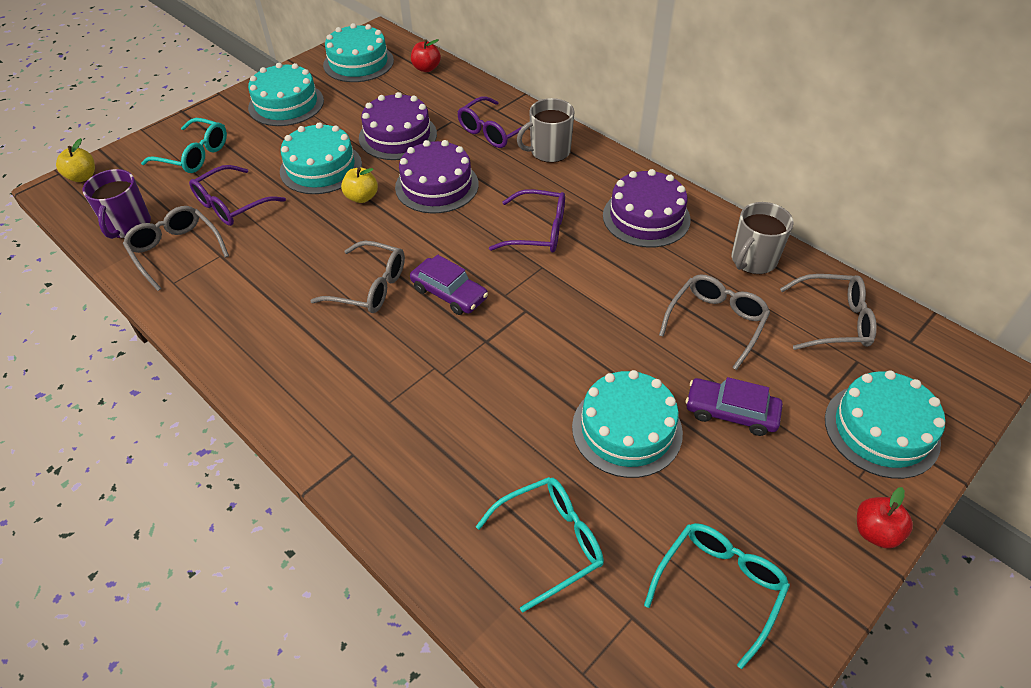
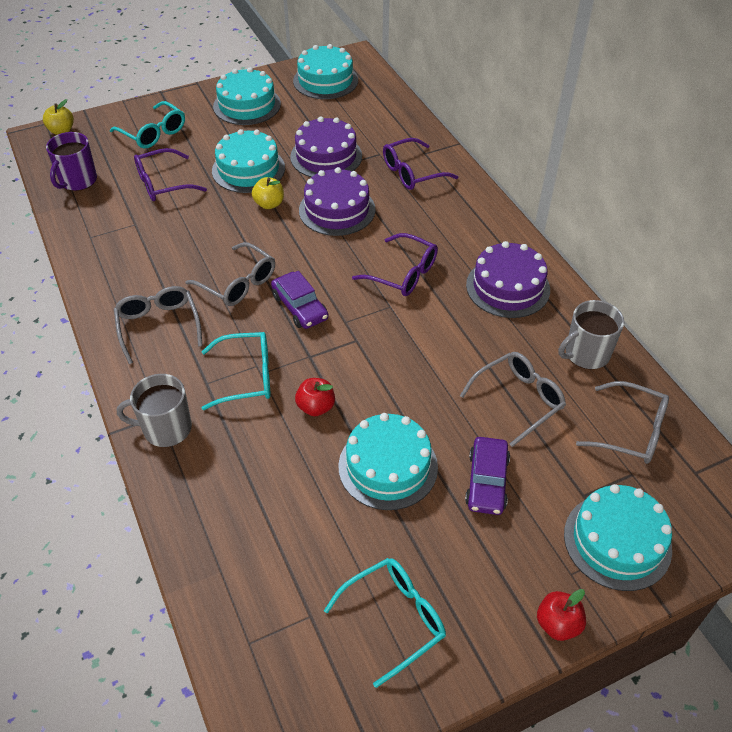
camera: 20 degrees right, 0 degrees up
grey glasses [123,206,229,291] -> grey glasses moved to [114,286,203,364]
red apple [411,39,441,72] -> red apple moved to [295,378,335,416]
turquoise glasses [476,477,604,612] -> turquoise glasses moved to [202,332,271,410]
grey mug [517,98,575,163] -> grey mug moved to [117,374,192,447]
purple car [686,377,783,436] -> purple car turned 120 degrees counterclockwise [465,437,510,515]

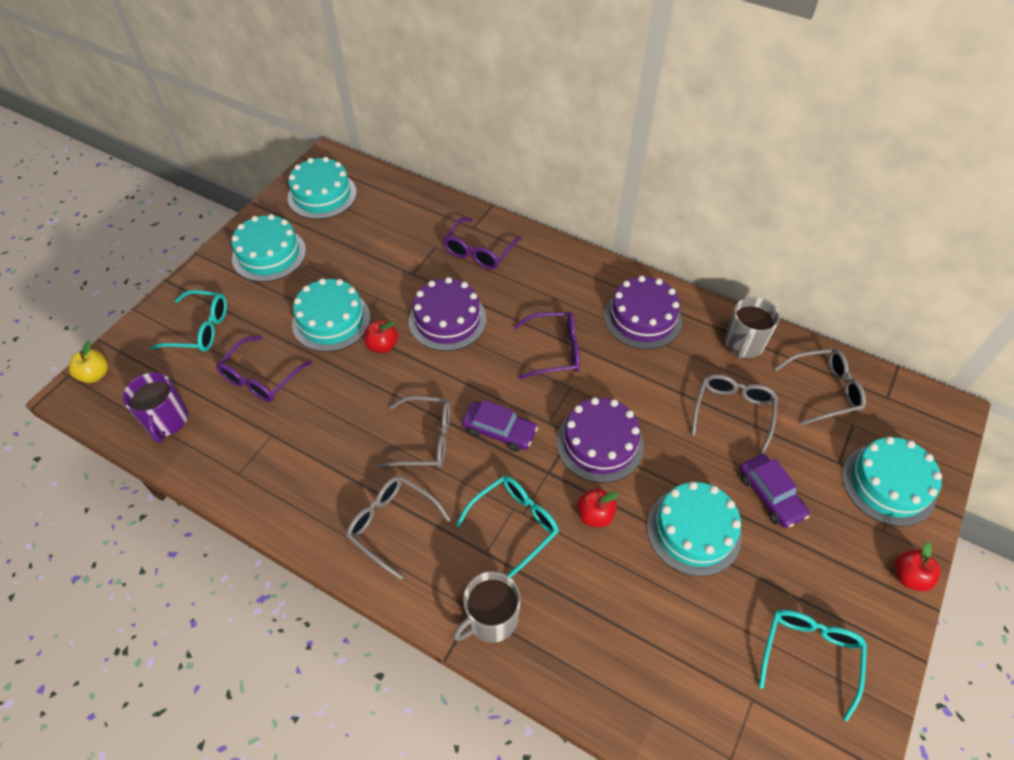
camera: 35 degrees left, 5 degrees up
yellow apple [252,177,284,209] -> red apple [364,320,398,353]
purple cake [290,117,362,177] -> purple cake moved to [557,397,644,483]

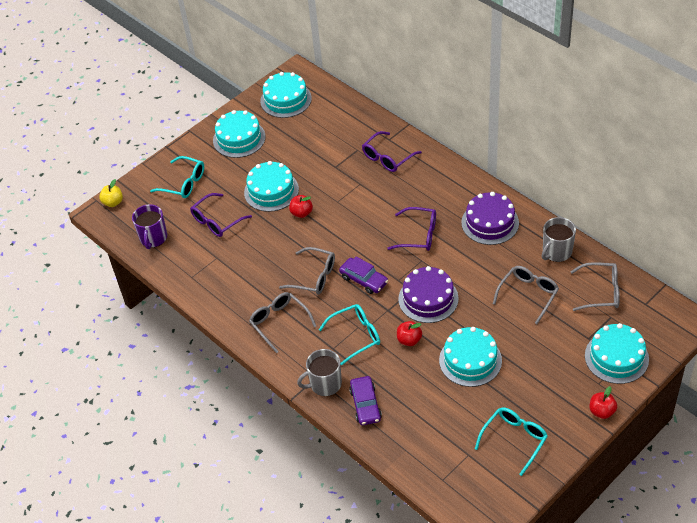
camera: 20 degrees right, 5 degrees down
purple cake [409,277,487,351] -> none
purple car [740,454,810,528] -> purple car moved to [349,376,382,425]

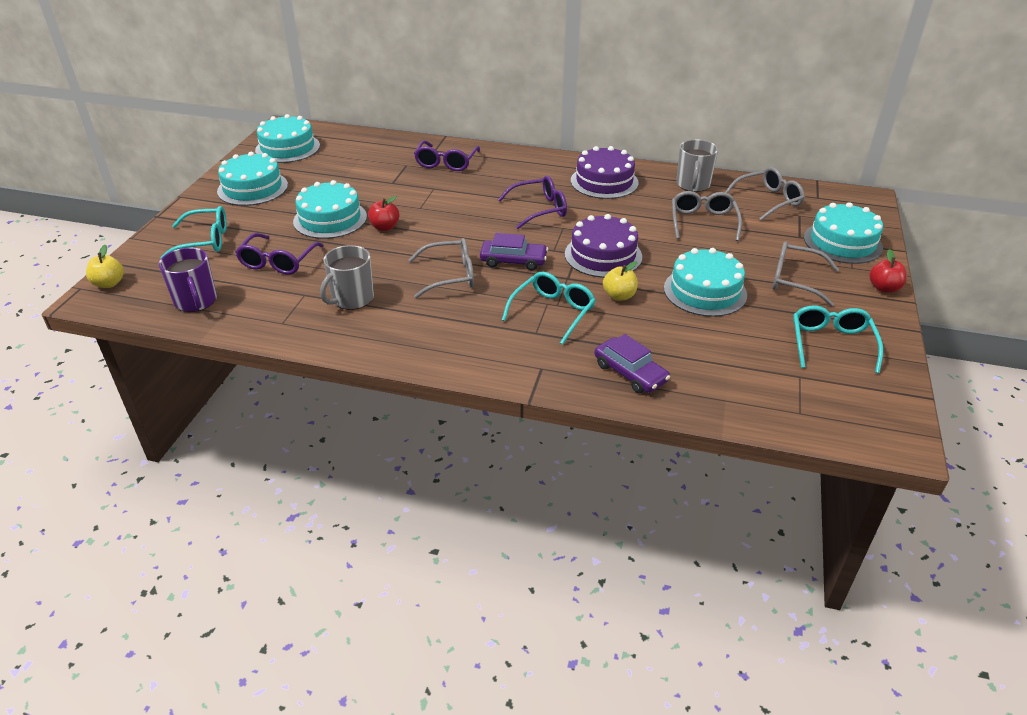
camera: 35 degrees left, 10 degrees down
grey glasses [249,292,316,353] -> grey glasses moved to [772,242,839,307]
grey mug [297,349,342,396] -> grey mug moved to [320,245,374,310]
red apple [397,321,422,346] -> yellow apple [603,261,638,301]

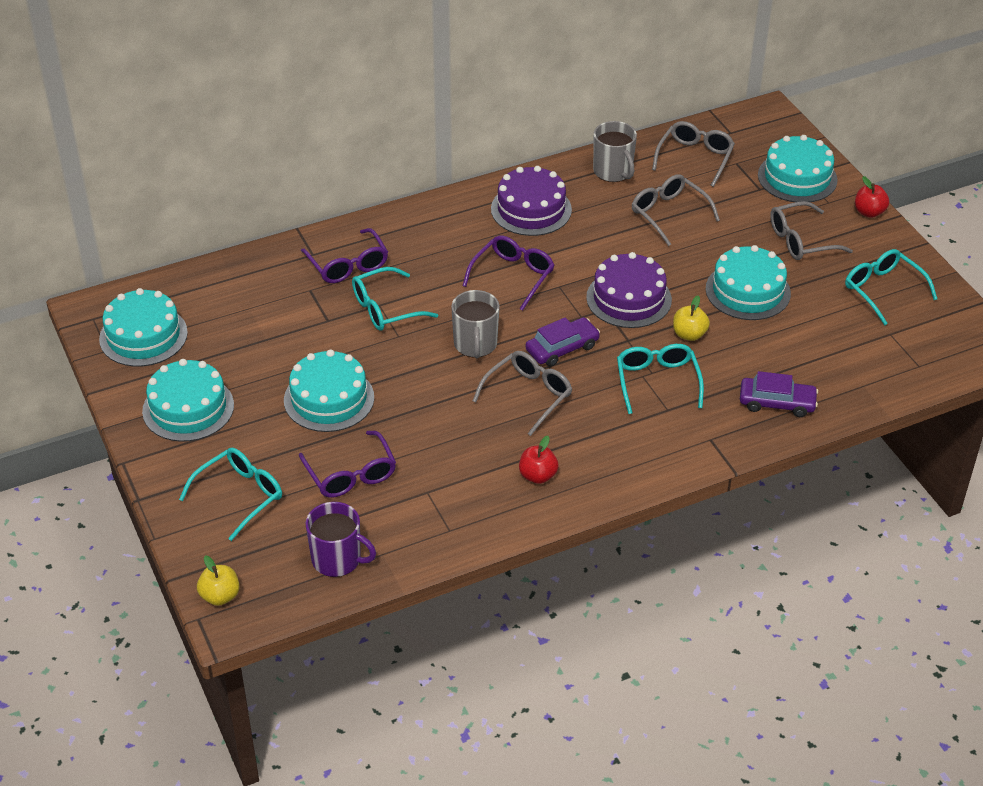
camera: 40 degrees left, 5 degrees up
grey mug [320,245,374,310] -> grey mug moved to [451,290,500,358]
red apple [368,196,400,231] -> red apple moved to [519,436,559,484]
none -> turquoise glasses [352,267,438,331]

